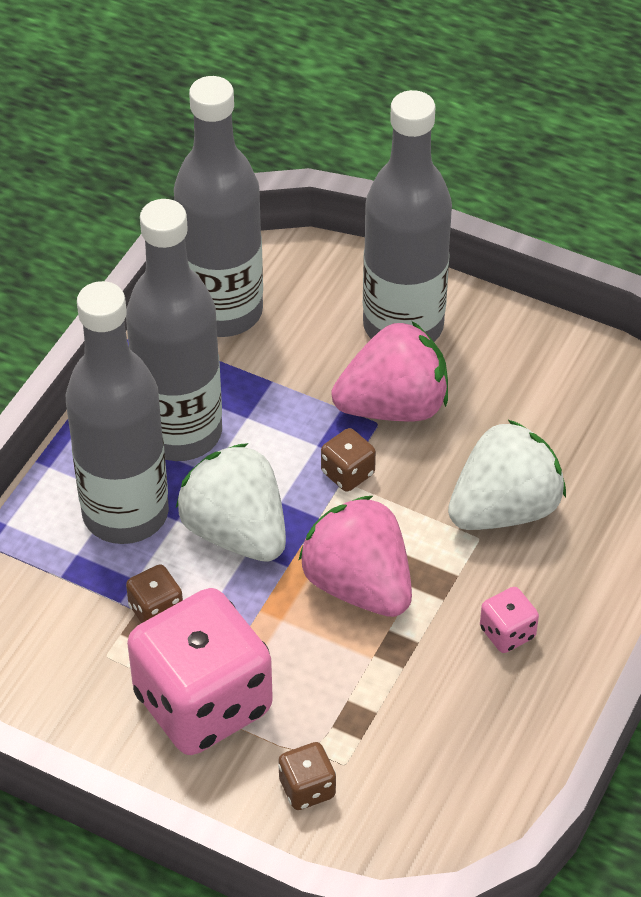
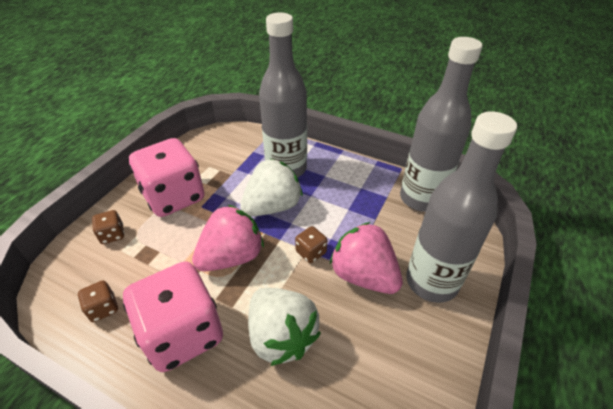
camera: 90 degrees right, 5 degrees down
grey bottle [126,199,222,461] -> none
brown dice [126,564,183,623] -> brown dice moved to [78,280,118,322]
pink strawberry [331,321,448,421] -> pink strawberry turned 150 degrees clockwise [330,222,403,294]
pink dice [480,587,539,653] -> pink dice [123,261,223,372], size x2.41

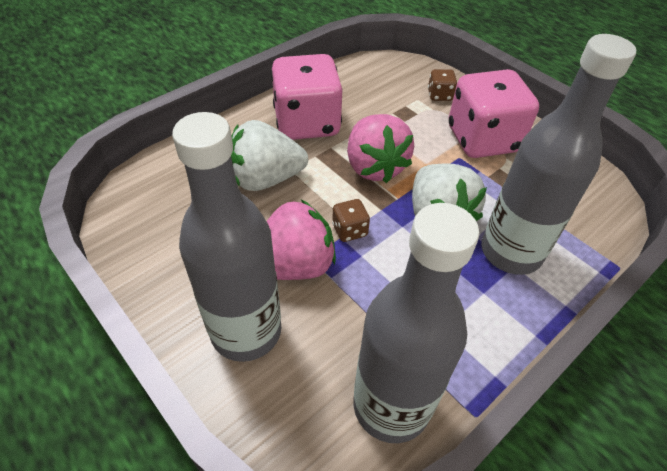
camera: 110 degrees right, 5 degrees up
brown dice [78,280,118,322] -> none

